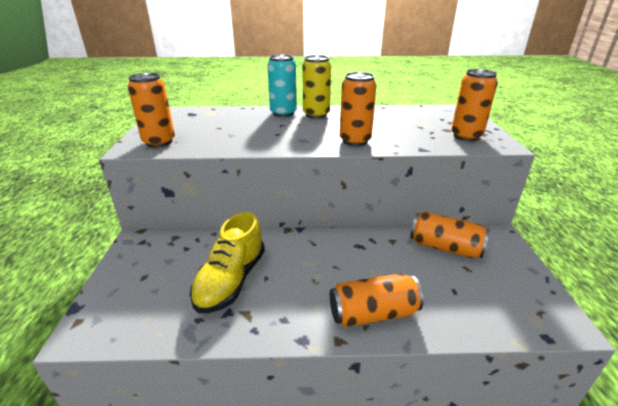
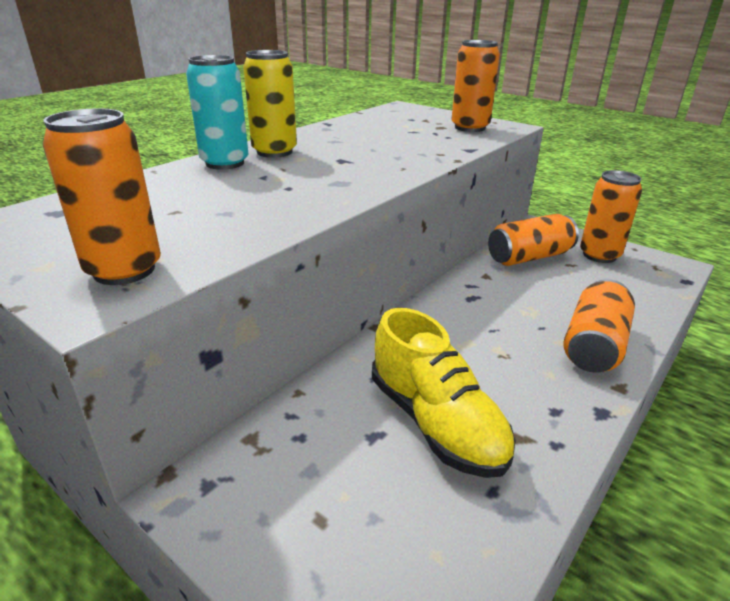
camera: 50 degrees left, 0 degrees up
orange can [340,72,376,146] -> orange can moved to [580,170,642,263]

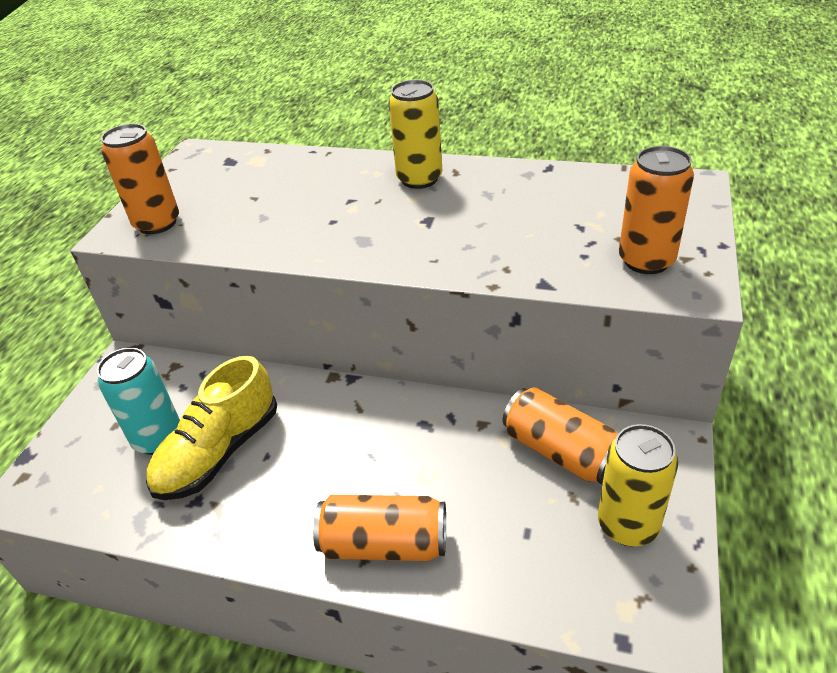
camera: 70 degrees right, 10 degrees up
turquoise can [186,55,248,170] -> turquoise can moved to [97,348,180,455]
orange can [580,170,642,263] -> yellow can [598,424,678,546]

